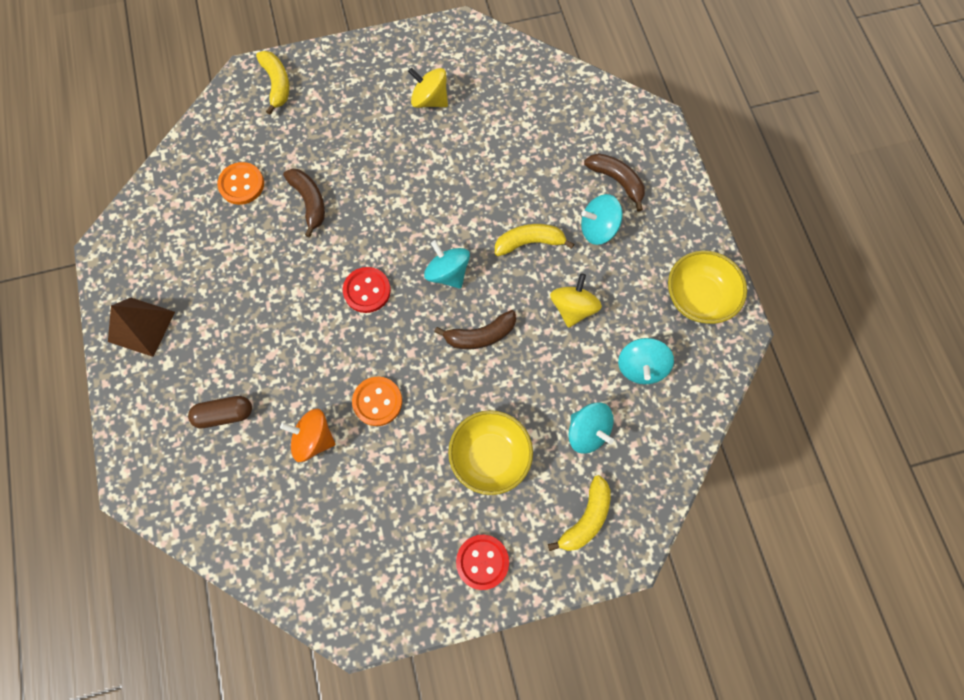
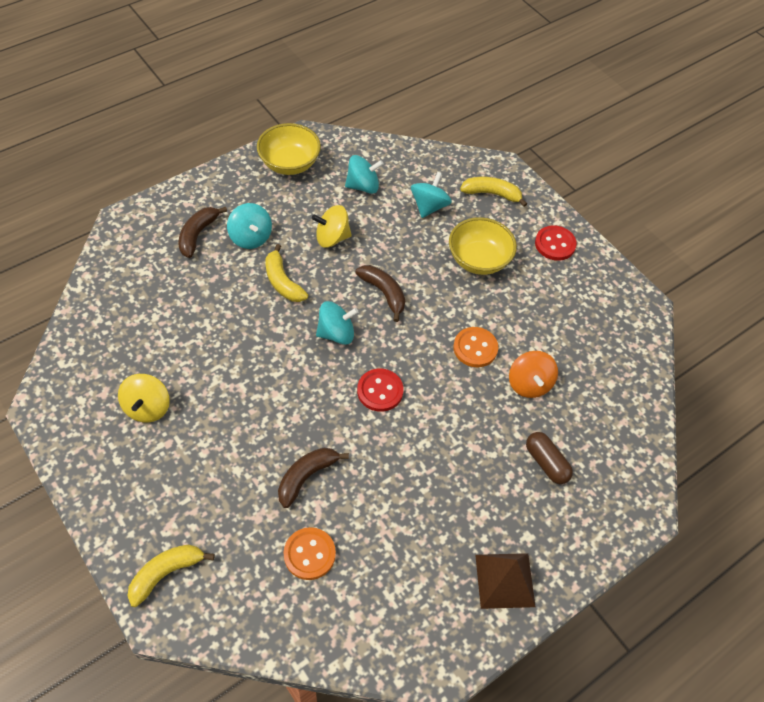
camera: 115 degrees left, 15 degrees down
turquoise spinning top [424,240,470,289] -> turquoise spinning top turned 135 degrees counterclockwise [316,301,358,345]

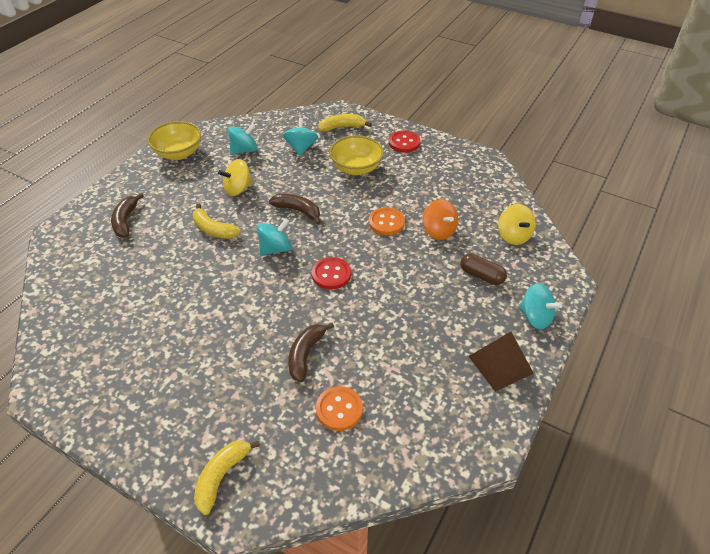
camera: 20 degrees left, 10 degrees down
yellow spinning top [118,374,170,423] -> yellow spinning top moved to [498,204,536,245]
turquoise spinning top [227,203,272,249] -> turquoise spinning top moved to [518,283,562,329]

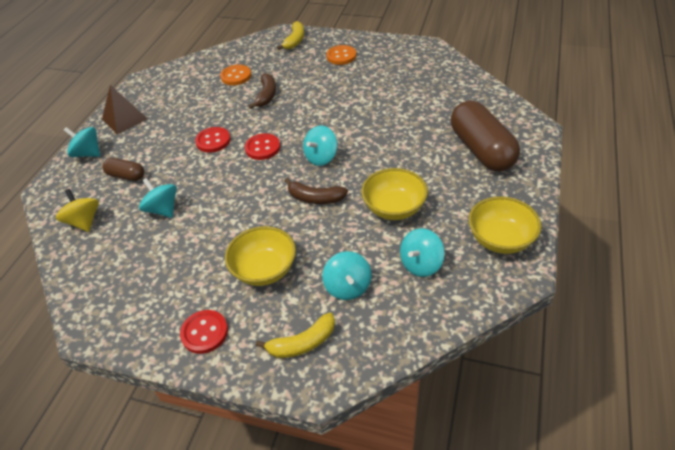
camera: 170 degrees right, 0 degrees up
brown banana [111,193,144,238] -> brown capsule [451,100,520,172]
yellow banana [193,204,241,239] -> none
yellow spinning top [218,159,253,196] -> yellow bowl [361,168,428,220]
orange button [369,207,405,235] -> orange button moved to [327,45,356,65]
orange spinning top [423,199,458,240] -> turquoise spinning top [139,178,177,218]
none -> red button [195,127,230,153]

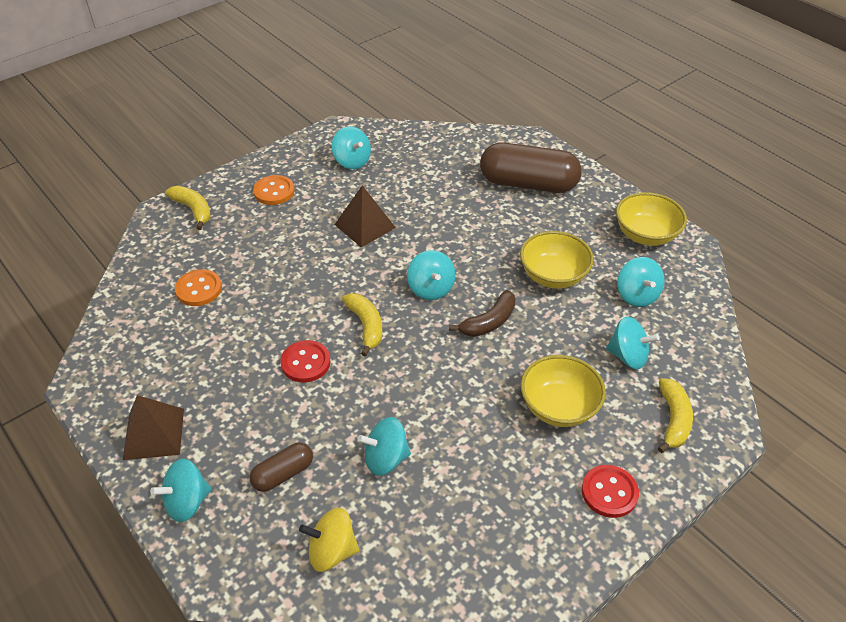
camera: 60 degrees left, 0 degrees up
red button [245,133,280,160] -> yellow banana [342,293,382,356]
brown banana [249,73,276,109] -> none
none -> turquoise spinning top [332,126,371,169]
none -> brown pyramid [334,185,396,248]

